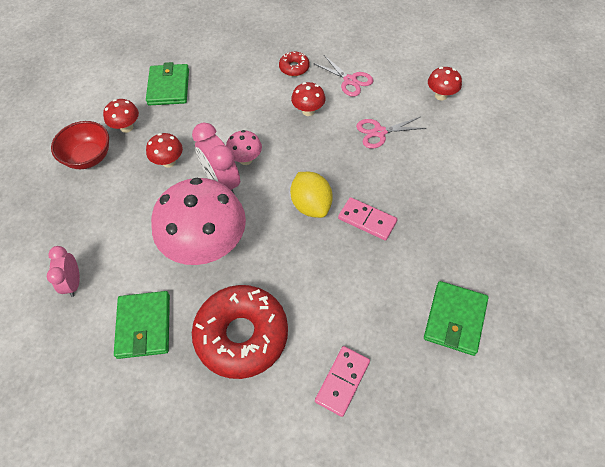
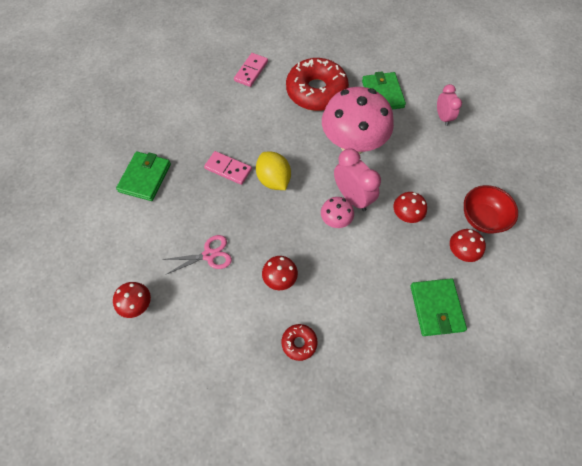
camera: 175 degrees right, 5 degrees up
pink scissors [313,55,373,97] -> none
green wallet [424,281,488,356] -> green wallet moved to [116,151,171,201]

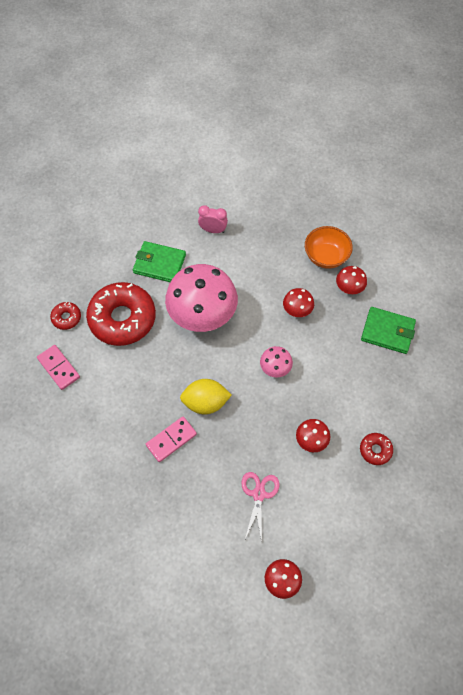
camera: 65 degrees left, 0 degrees up
green wallet [116,151,171,201] -> none
pink clock [334,148,381,211] -> none
red bowl [464,185,518,234] -> orange bowl [305,226,353,269]
none -> red donut [50,302,81,330]

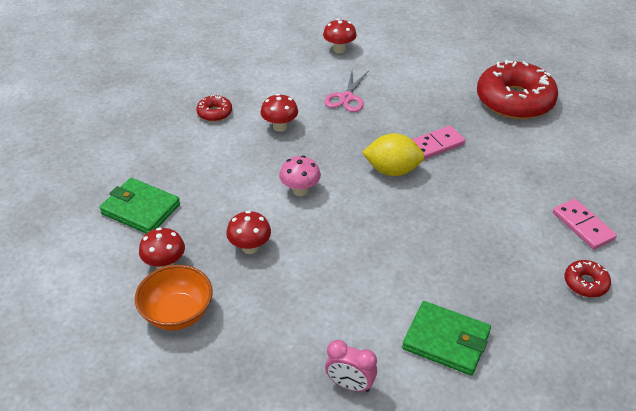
camera: 170 degrees left, 20 degrees down
red donut [86,282,156,346] -> red donut moved to [477,60,558,119]
pink mushroom [165,264,238,332] -> none

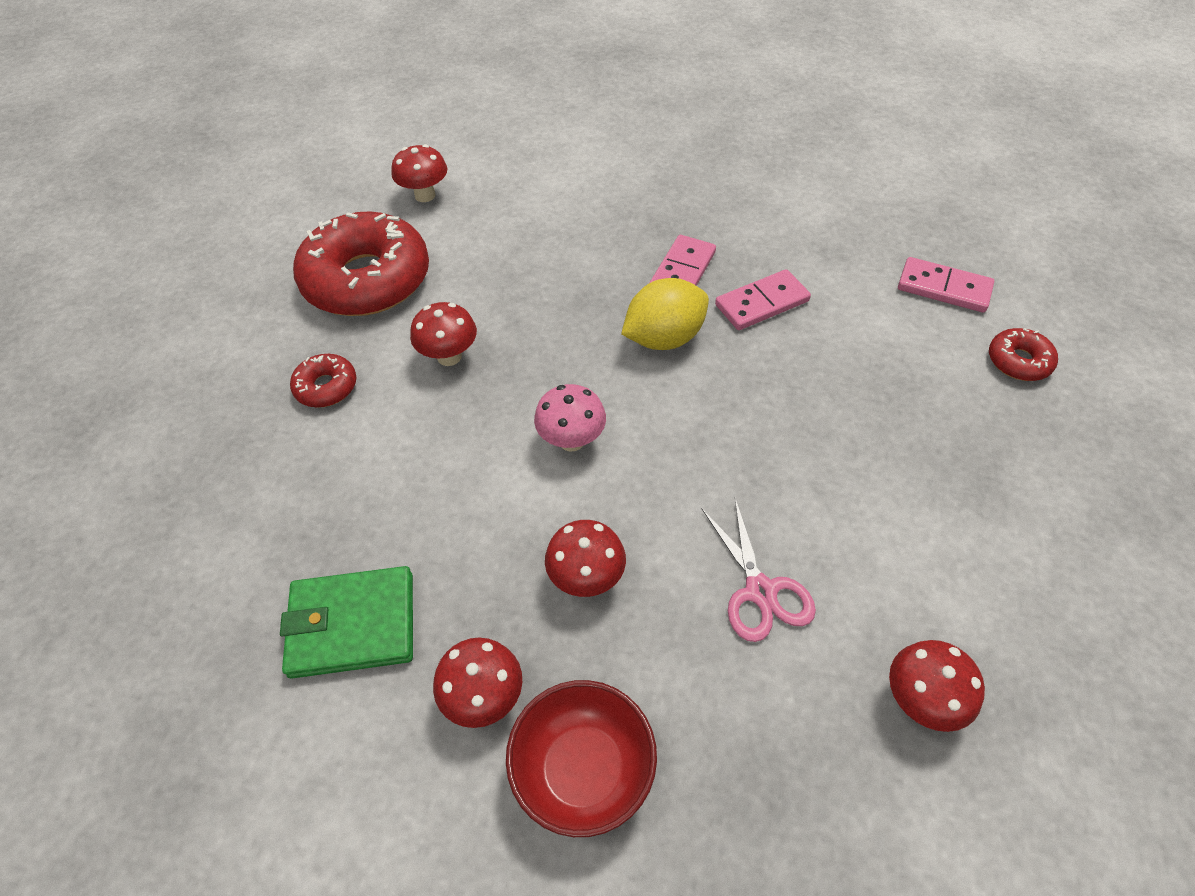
camera: 35 degrees left, 10 degrees up
orange bowl [135,265,213,331] -> red bowl [506,680,657,837]
pink scissors [324,72,368,112] -> pink scissors moved to [701,498,816,642]
pink clock [325,340,377,392] -> red mushroom [889,640,985,732]
green wallet [402,301,491,376] -> none
red donut [477,60,558,119] -> red donut moved to [293,211,429,316]
none -> pink domino [715,269,811,330]

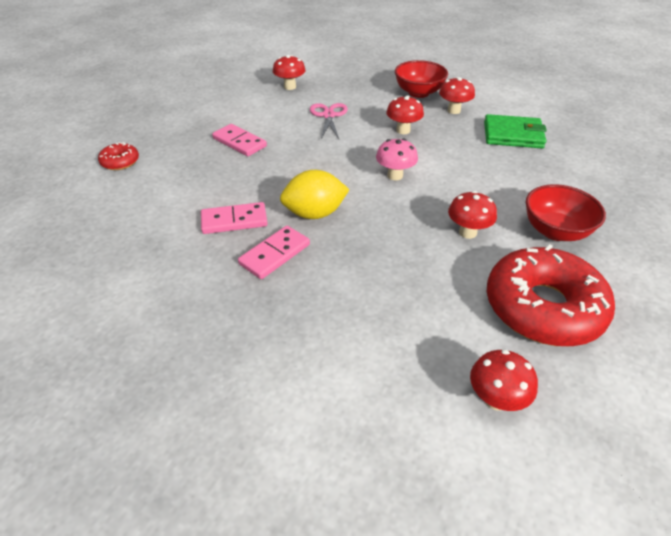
camera: 165 degrees left, 10 degrees down
red donut [290,354,356,408] -> red bowl [526,184,606,241]
pink domino [898,257,994,313] -> pink domino moved to [212,124,267,156]

